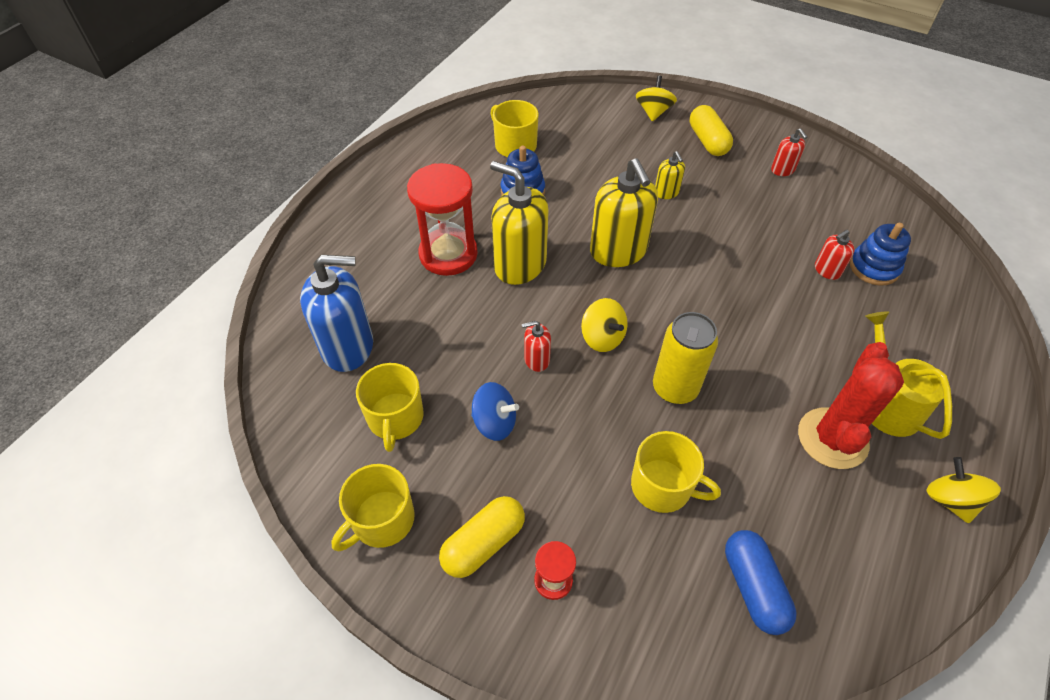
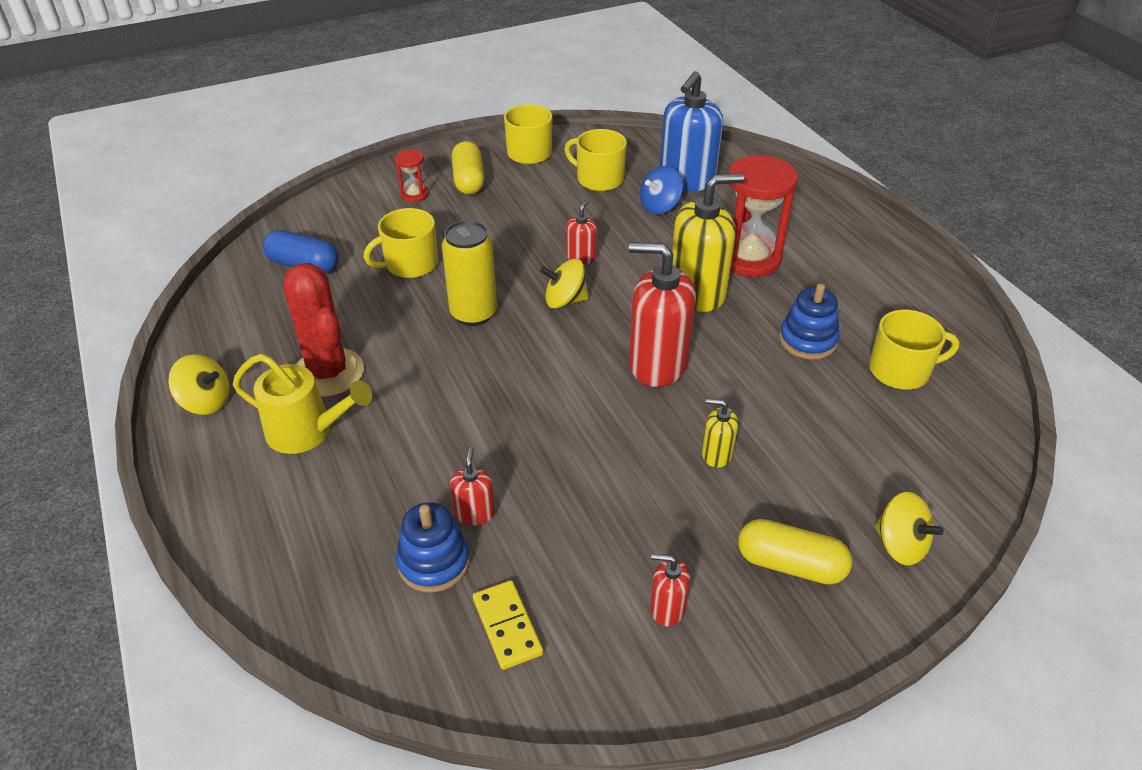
camera: 125 degrees right, 10 degrees down
blue spinning top [471,382,519,441] -> blue spinning top moved to [640,166,683,214]
yellow soap dispenser [590,158,658,267] -> red soap dispenser [629,242,696,387]
none -> yellow domino [473,580,543,670]

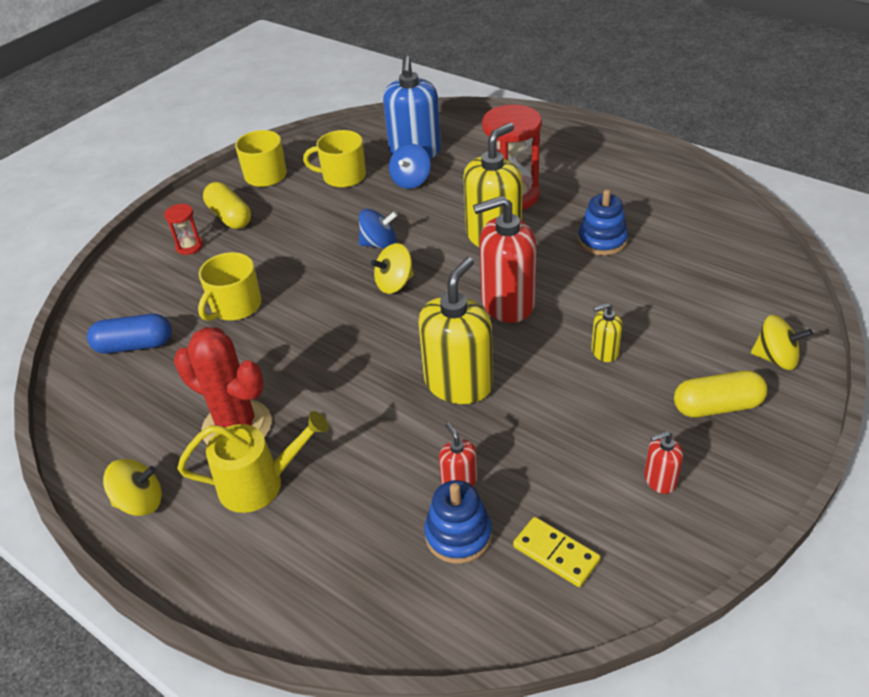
camera: 25 degrees left, 0 degrees up
yellow can [442,220,497,326] -> none
red soap dispenser [566,199,597,264] -> blue spinning top [359,209,398,249]
yellow mug [869,310,959,390] -> none
none -> yellow soap dispenser [418,257,493,404]

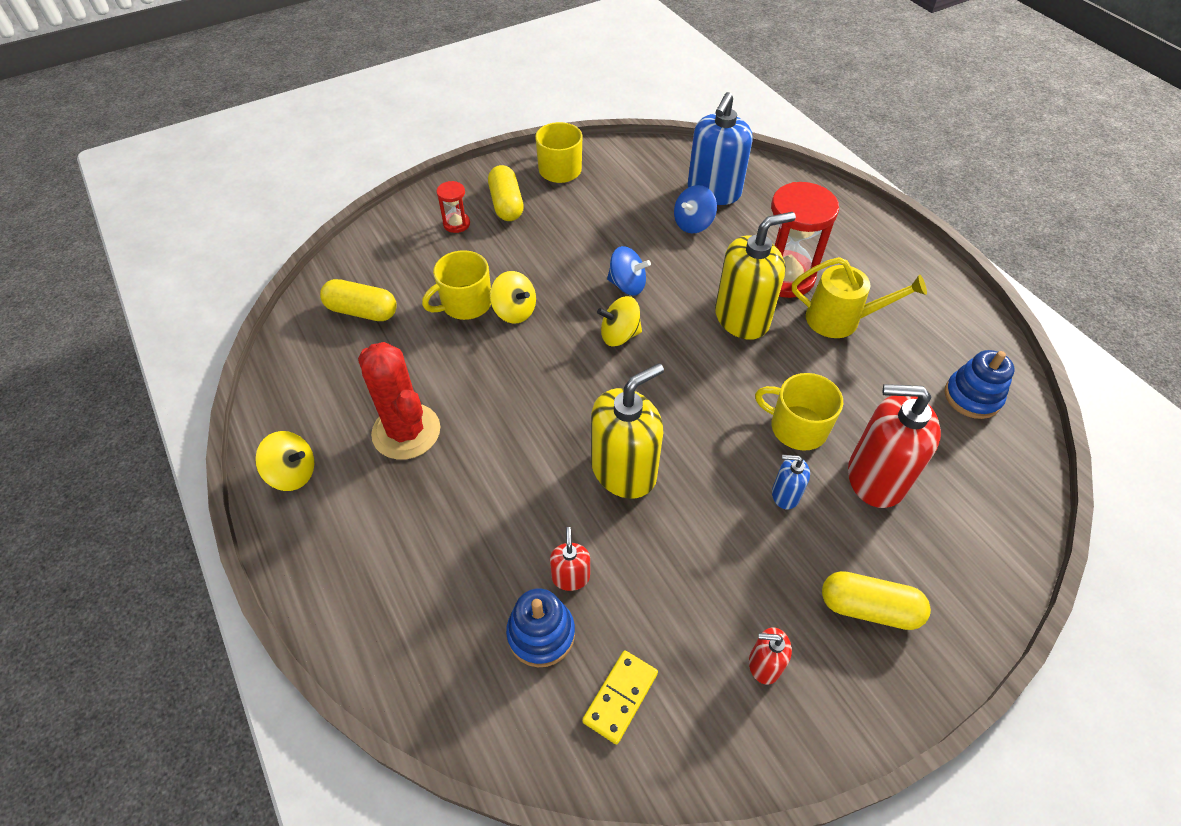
camera: 20 degrees right, 10 degrees up
blue capsule [87,314,172,354] -> yellow capsule [320,279,396,321]
yellow watering can [177,411,329,513] -> yellow watering can moved to [792,257,927,338]
yellow mug [303,130,366,188] -> yellow mug moved to [755,373,843,451]
red soap dispenser [473,196,537,323] -> red soap dispenser moved to [848,384,941,508]
yellow domino [513,517,600,587] -> yellow domino turned 60 degrees clockwise [582,650,658,744]
blue stacking toy [578,189,628,256] -> blue stacking toy moved to [945,350,1015,419]
yellow soap dispenser [591,303,623,362] -> blue soap dispenser [772,455,810,509]
yellow spinning top [751,315,813,370] -> yellow spinning top moved to [490,271,536,323]

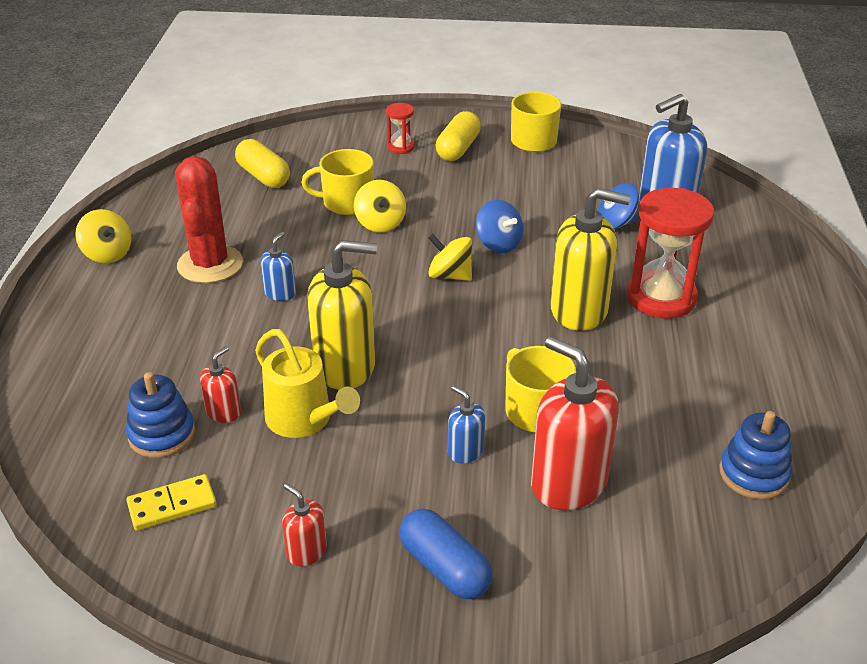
camera: 35 degrees right, 15 degrees down
yellow watering can [792,257,927,338] -> yellow watering can moved to [255,329,360,438]
yellow capsule [822,571,931,630] -> blue capsule [399,508,493,599]
none -> blue soap dispenser [260,232,296,301]

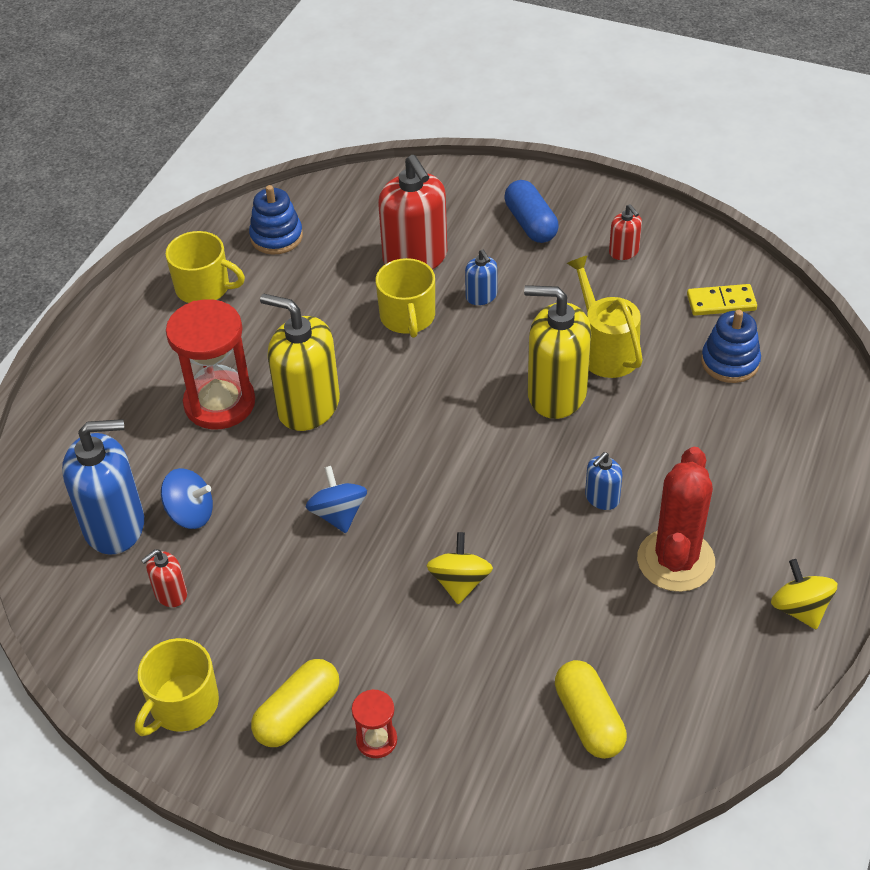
camera: 160 degrees left, 10 degrees up
red soap dispenser [200,346,241,423] -> red soap dispenser moved to [141,549,187,607]
yellow mug [301,149,374,215] -> yellow mug moved to [165,231,245,303]
yellow spinning top [428,234,472,281] -> none

